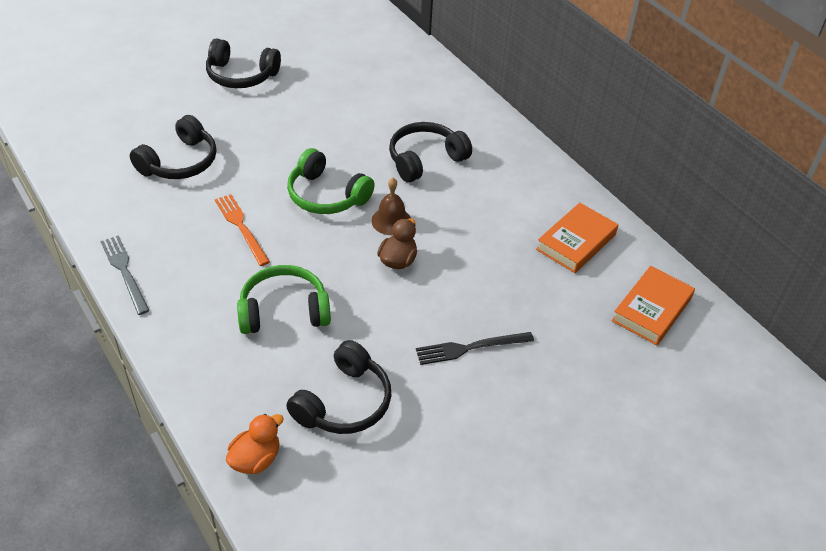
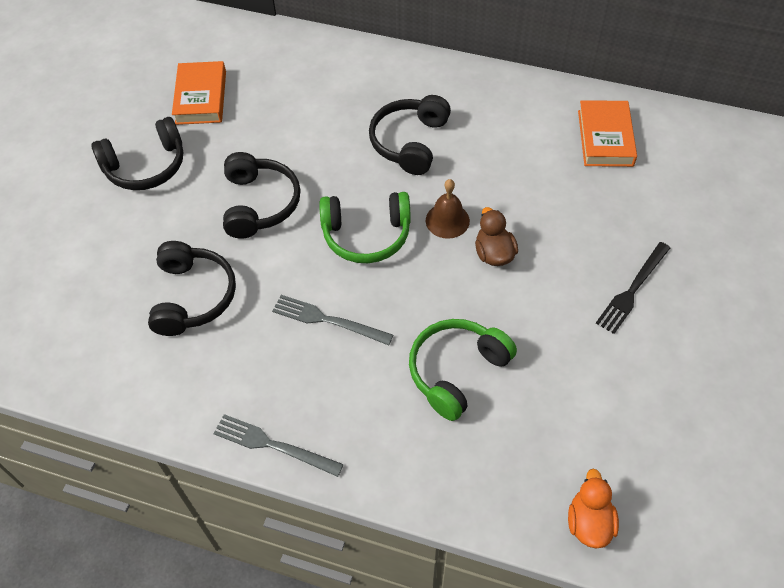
camera: 35 degrees left, 10 degrees up
orange fork [215,194,270,266] -> grey fork [272,295,393,345]
black headphones [286,340,391,434] -> black headphones moved to [223,152,301,239]
orange book [612,266,695,345] -> orange book moved to [172,61,226,125]

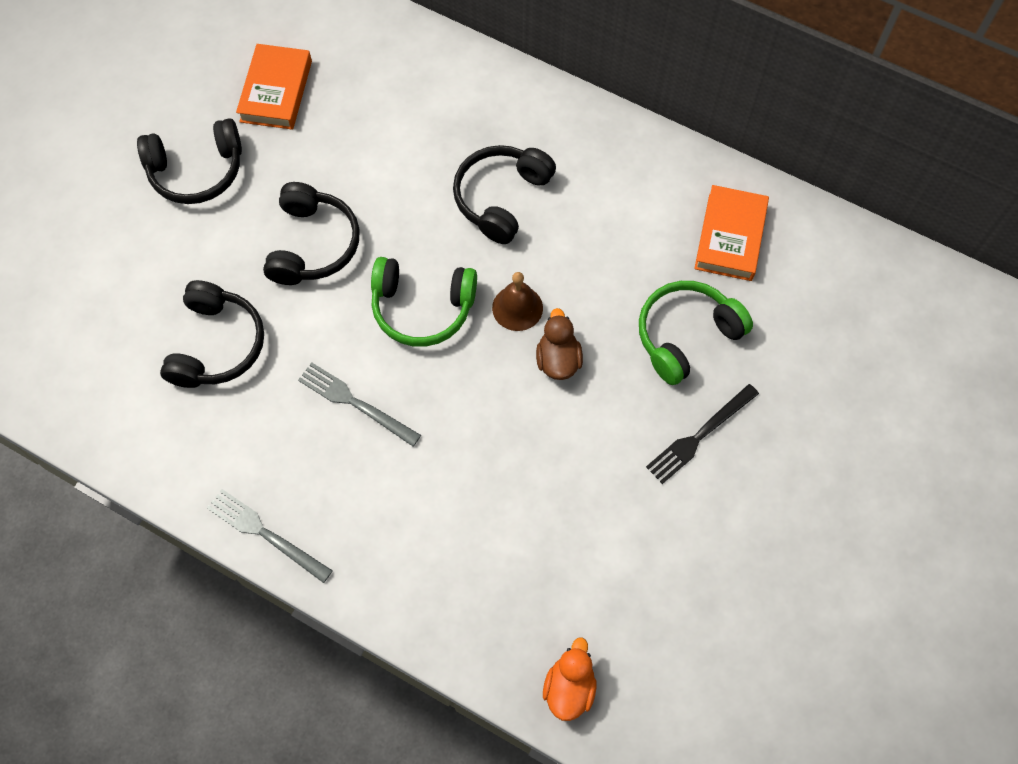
camera: 10 degrees right, 10 degrees up
green headphones [409,319,517,421] -> green headphones moved to [639,281,753,385]

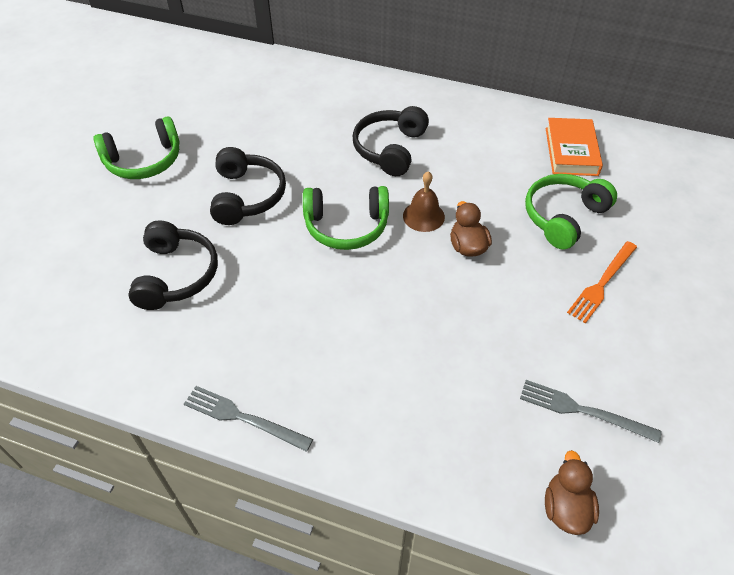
camera: 10 degrees left, 15 degrees down
black headphones [137,118,242,204] -> green headphones [93,116,179,179]
orange book [236,44,312,130] -> none
grey fork [298,362,421,446] -> grey fork moved to [520,380,662,443]
orange duck [543,637,597,721] -> brown duck [545,450,599,535]
black fork [646,384,759,484] -> orange fork [567,241,637,324]

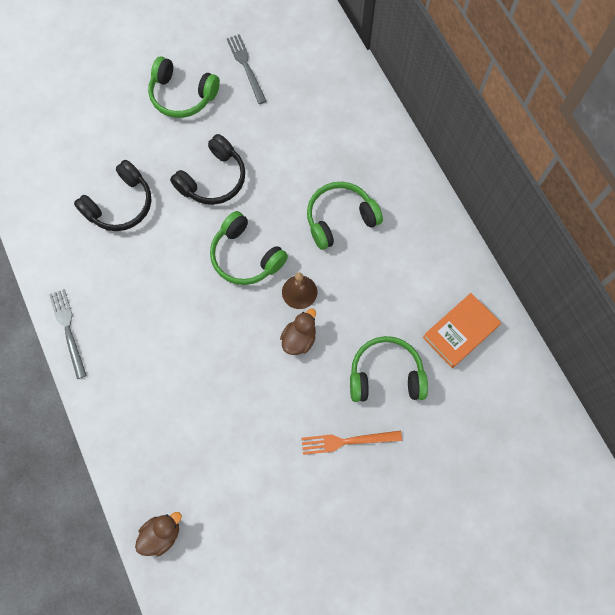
camera: 45 degrees right, 20 degrees up
black headphones [353,106,429,176] -> green headphones [307,182,383,250]
grey fork [520,380,662,443] -> grey fork moved to [227,34,266,104]

